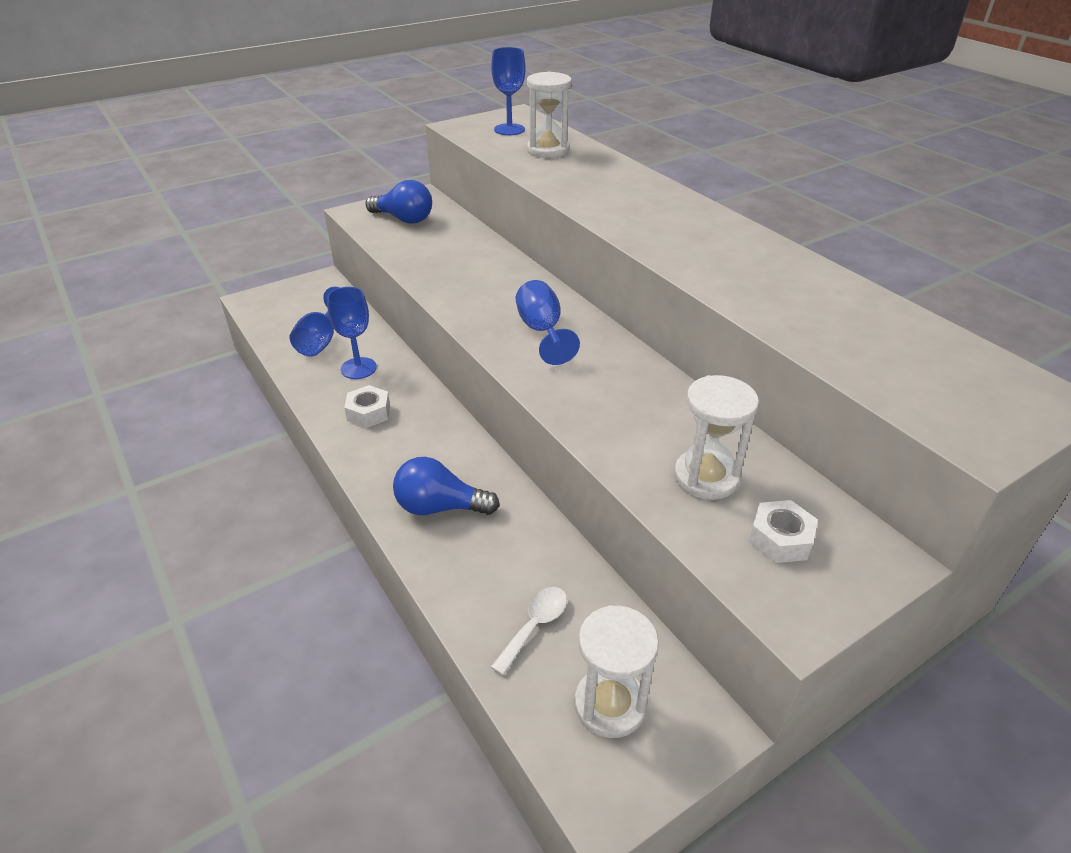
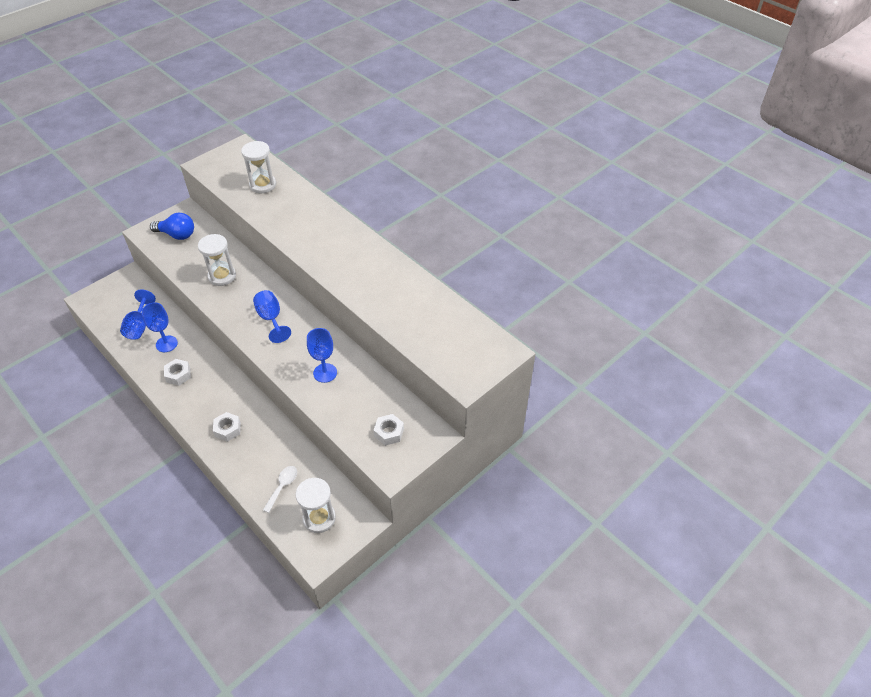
camera: 10 degrees left, 10 degrees up
blue light bulb [393,457,500,515] -> white nut [213,412,241,442]
blue goblet [491,47,526,135] -> blue goblet moved to [307,328,337,383]
white hourglass [674,375,759,500] -> white hourglass moved to [198,234,236,286]

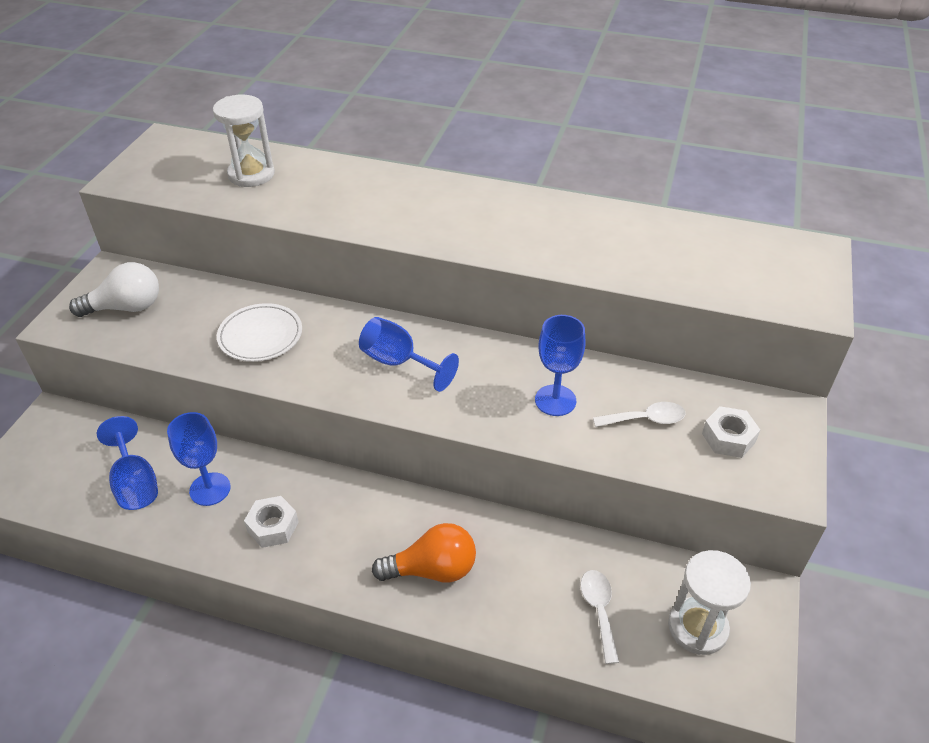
camera: 30 degrees left, 5 degrees down
blue light bulb [150,213,194,240] -> white light bulb [69,262,159,317]
white hourglass [198,234,236,286] -> white plate [217,303,302,362]
white nut [213,412,241,442] -> orange light bulb [372,523,476,582]
none -> white spoon [593,402,686,427]

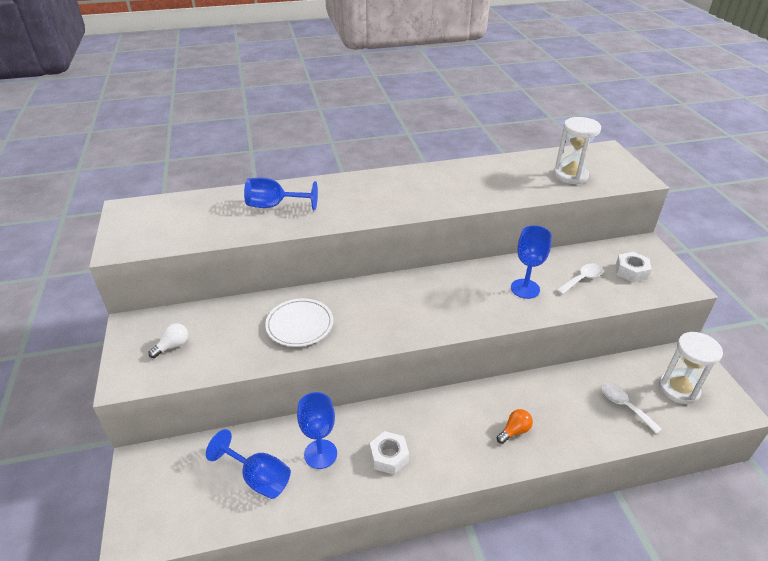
camera: 30 degrees left, 5 degrees down
white light bulb [69,262,159,317] -> white light bulb [148,323,188,358], size x0.56
white hourglass [213,95,275,187] -> white hourglass moved to [554,117,601,184]
blue goblet [359,317,459,392] -> blue goblet moved to [244,178,318,210]
orange light bulb [372,523,476,582] -> orange light bulb [497,409,533,444], size x0.56

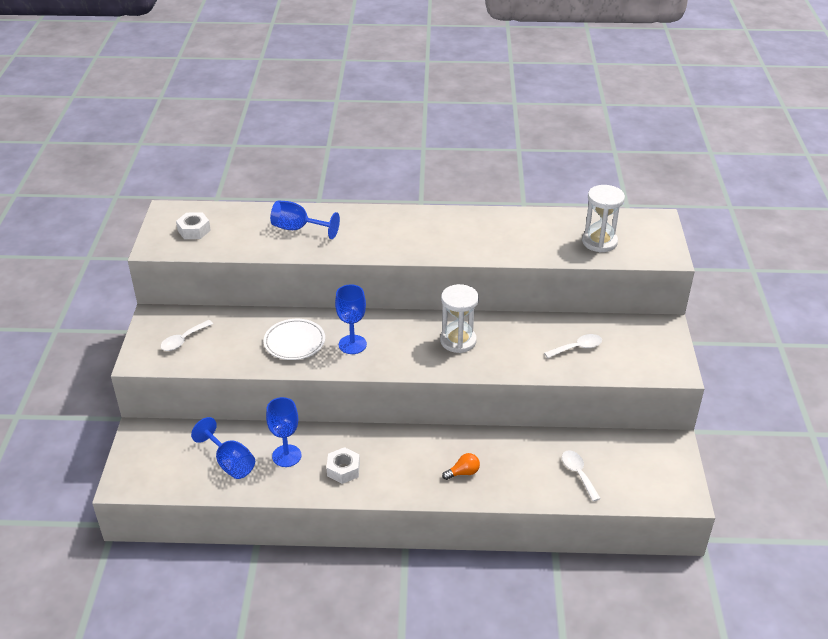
camera: 15 degrees right, 0 degrees up
white light bulb [148,323,188,358] -> white spoon [160,320,213,351]
blue goblet [511,226,552,299] -> blue goblet moved to [335,284,367,354]
white nut [616,252,651,282] -> white nut moved to [176,212,211,239]
white hourglass [659,332,723,404] -> white hourglass moved to [440,284,479,353]

